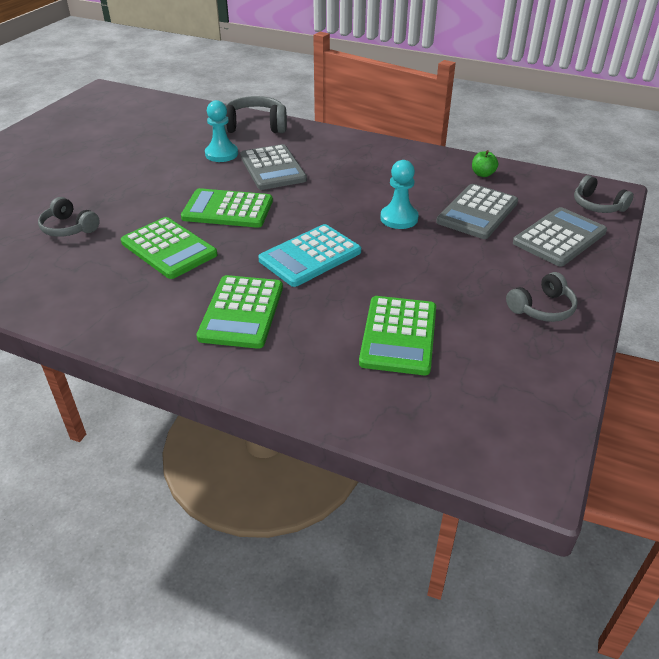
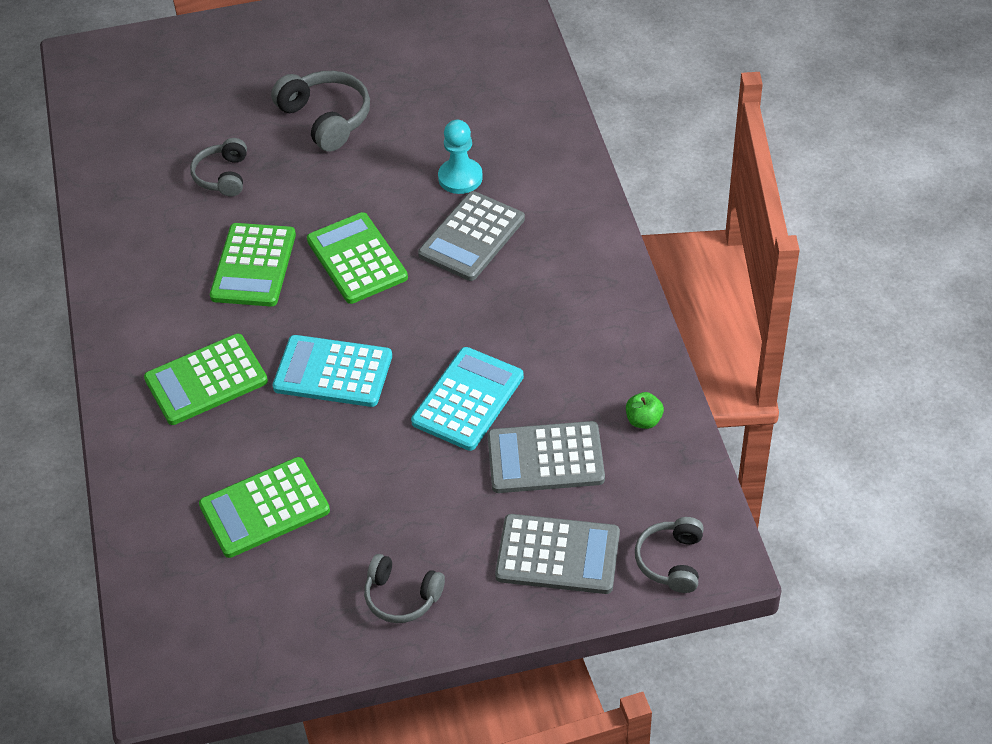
camera: 55 degrees right, 10 degrees up
grey headphones [224,96,287,133] -> grey headphones moved to [271,71,370,152]
turquoise pawn [380,160,419,229] -> turquoise calculator [411,347,524,451]

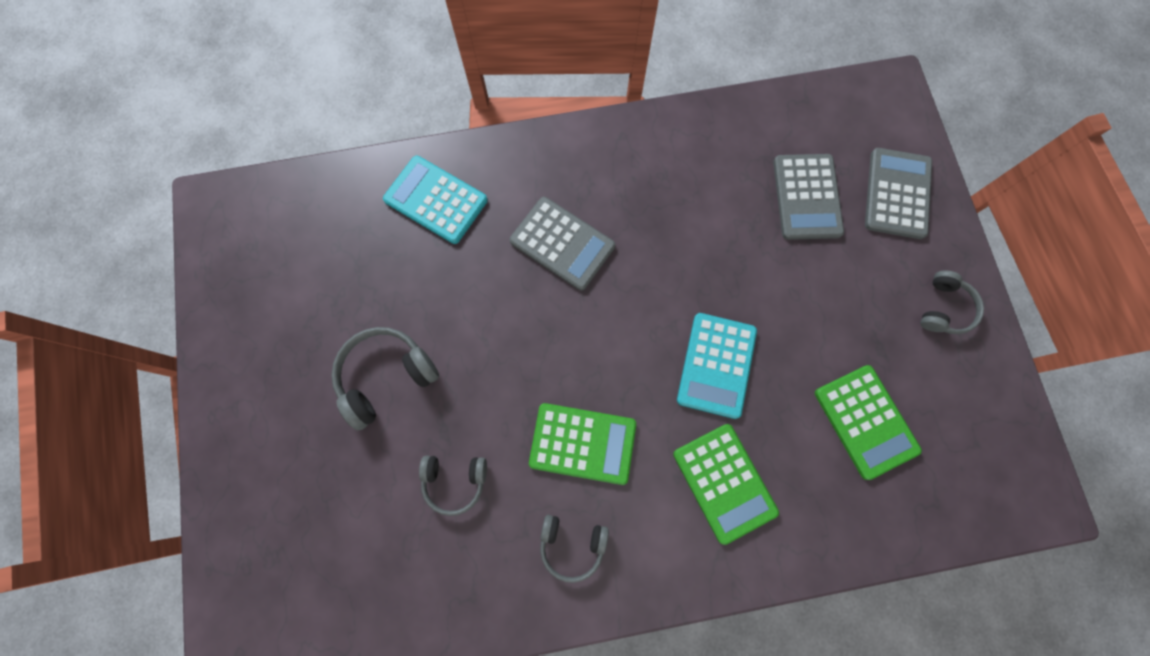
camera: 90 degrees left, 25 degrees up
green calculator [307,212,408,304] -> none
turquoise calculator [411,347,524,451] -> turquoise calculator moved to [383,156,488,244]
turquoise pawn [438,120,483,194] -> none
green apple [626,392,664,429] -> none
grey headphones [635,517,704,593] -> grey headphones moved to [540,515,609,583]

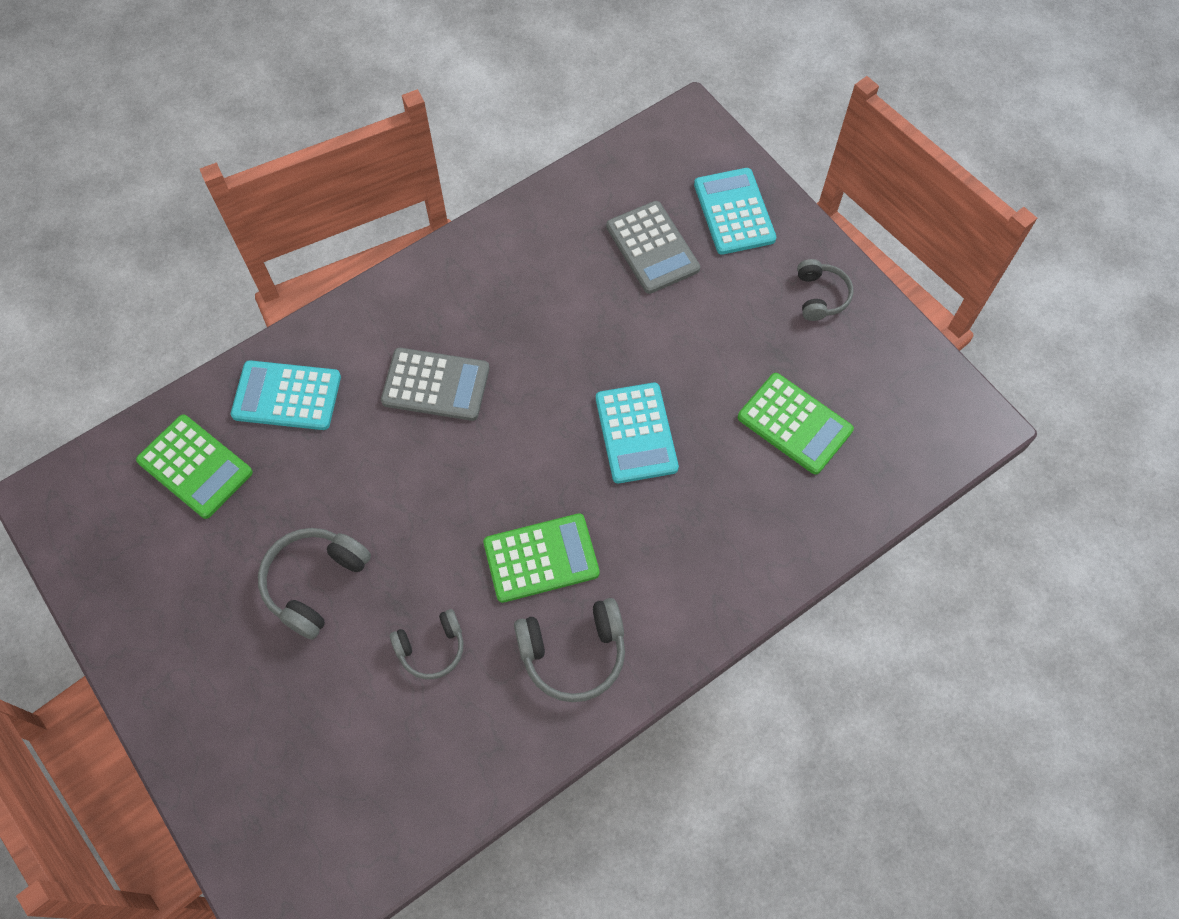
camera: 25 degrees left, 10 degrees down
grey headphones [540,515,609,583] -> grey headphones [514,598,625,702], size x1.54
green calculator [673,424,779,545] -> green calculator moved to [136,415,253,519]
grey calculator [865,148,932,239] -> turquoise calculator [694,168,776,255]

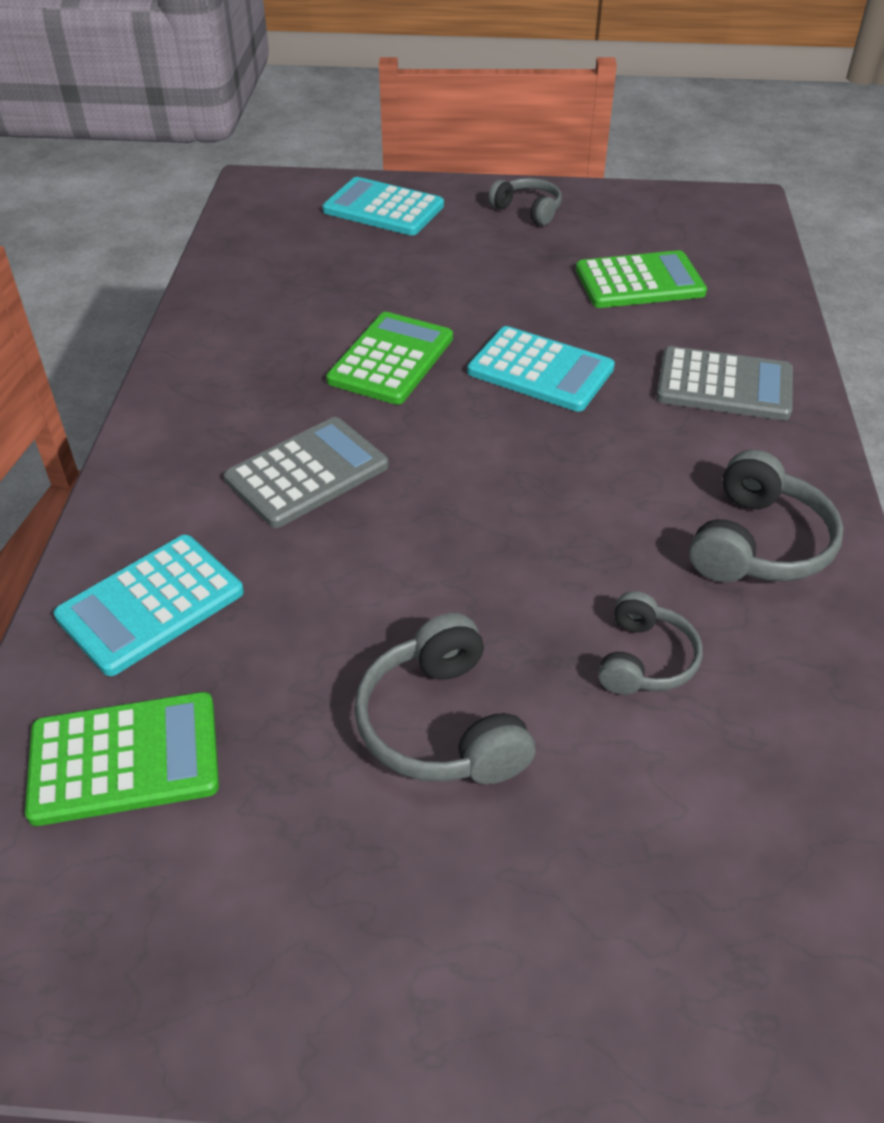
camera: 50 degrees left, 20 degrees down
green calculator [483,513,600,603] -> green calculator moved to [326,312,453,405]
grey calculator [606,201,700,294] -> grey calculator moved to [656,346,793,420]

